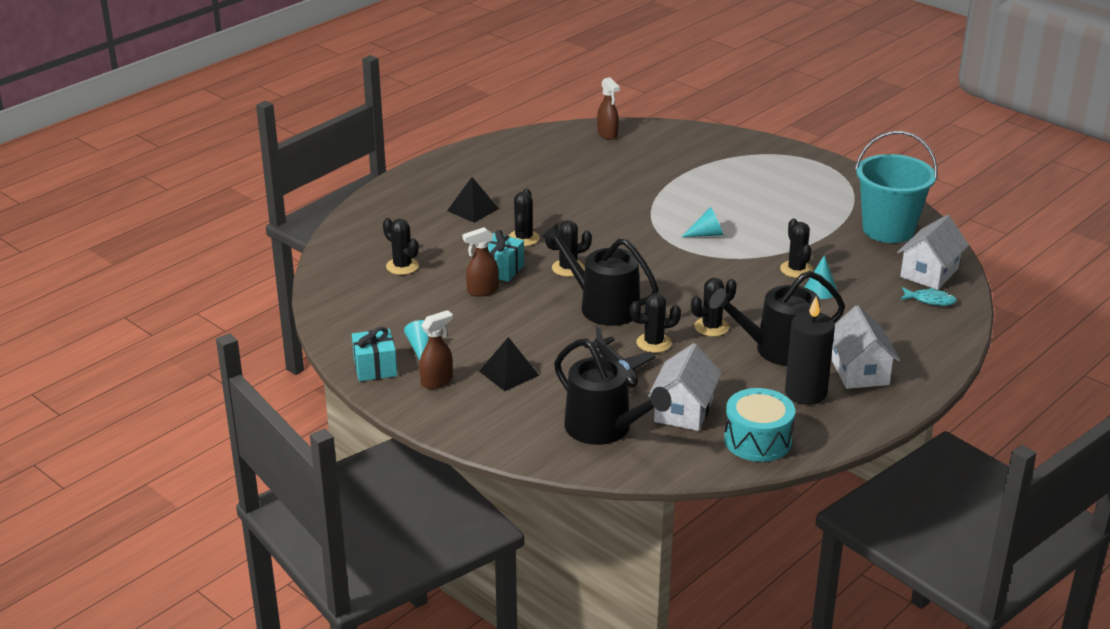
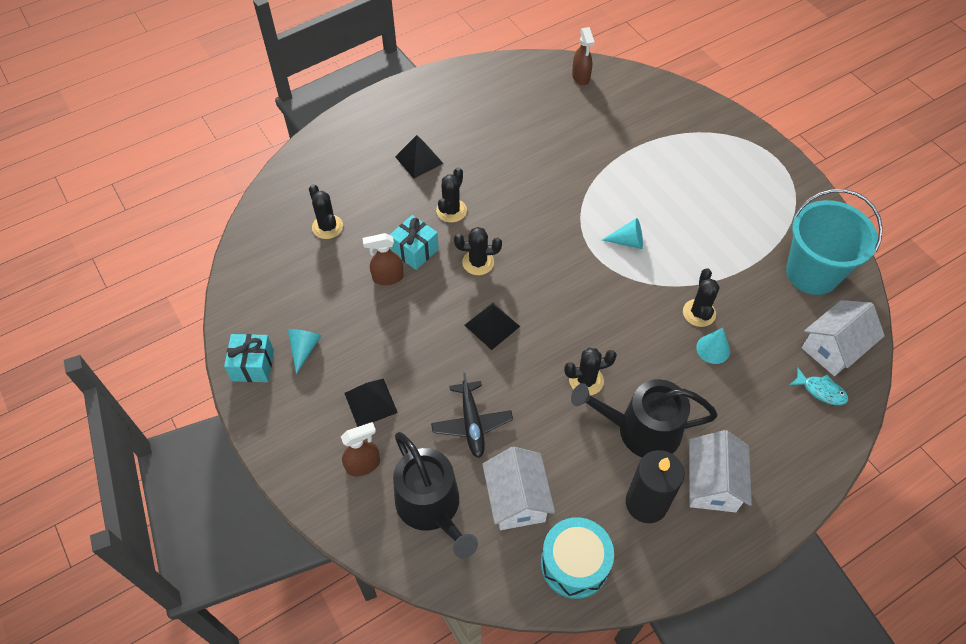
camera: 15 degrees right, 25 degrees up
brown spray bottle [419,310,453,389] -> brown spray bottle moved to [341,422,380,476]
black watering can [542,223,659,326] -> black pyramid [465,303,520,350]
black cactus [630,293,681,353] -> none
white house [648,343,722,431] -> white house turned 45 degrees counterclockwise [482,447,555,530]

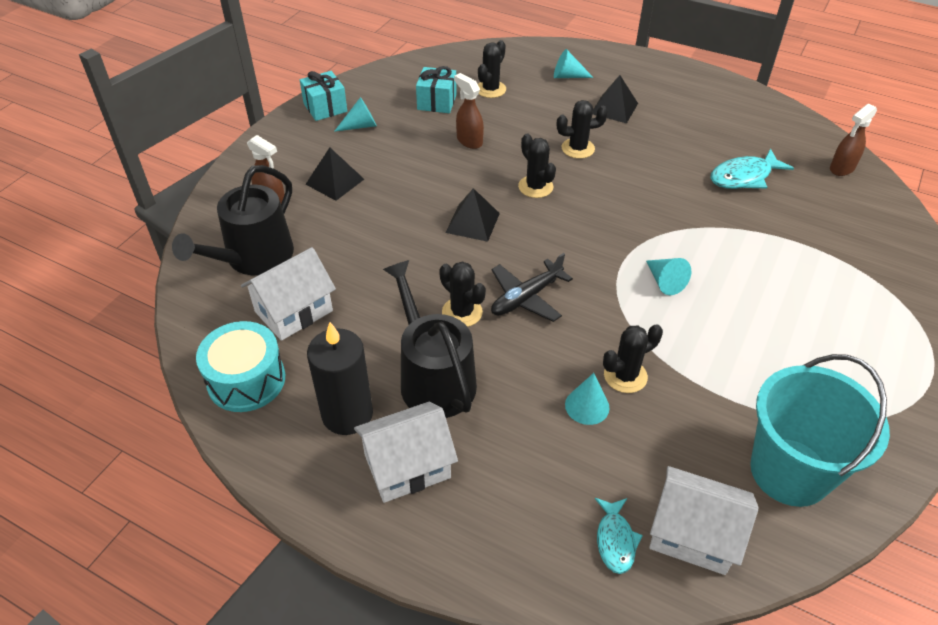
camera: 60 degrees right, 10 degrees down
turquoise gift [390,215,439,270] -> turquoise gift moved to [416,66,457,113]
black plane [431,373,513,458] -> black plane moved to [491,253,573,322]
none -> turquoise cone [554,49,594,78]
none -> turquoise fish [711,149,794,189]

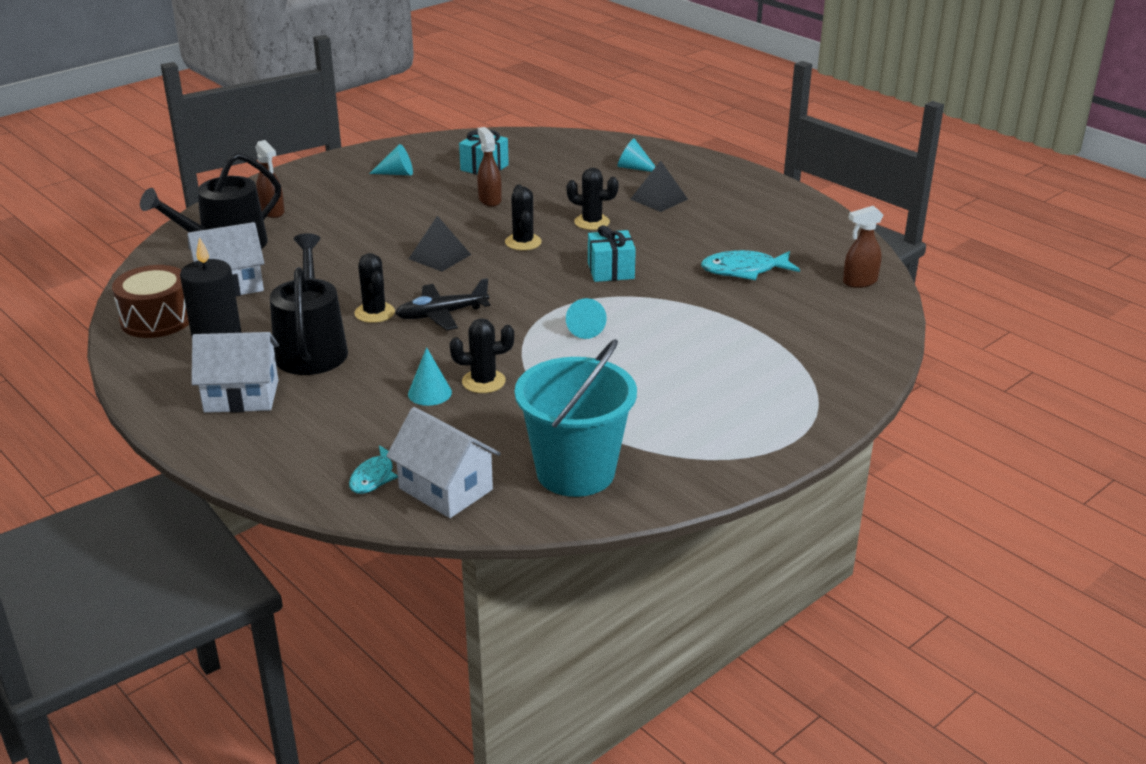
camera: 20 degrees right, 15 degrees down
turquoise drum [196,321,285,412] -> brown drum [112,265,189,338]
turquoise gift [300,71,347,121] -> turquoise gift moved to [588,225,636,282]
black pyramid [306,147,364,201] -> none
black cactus [478,40,506,98] -> none

